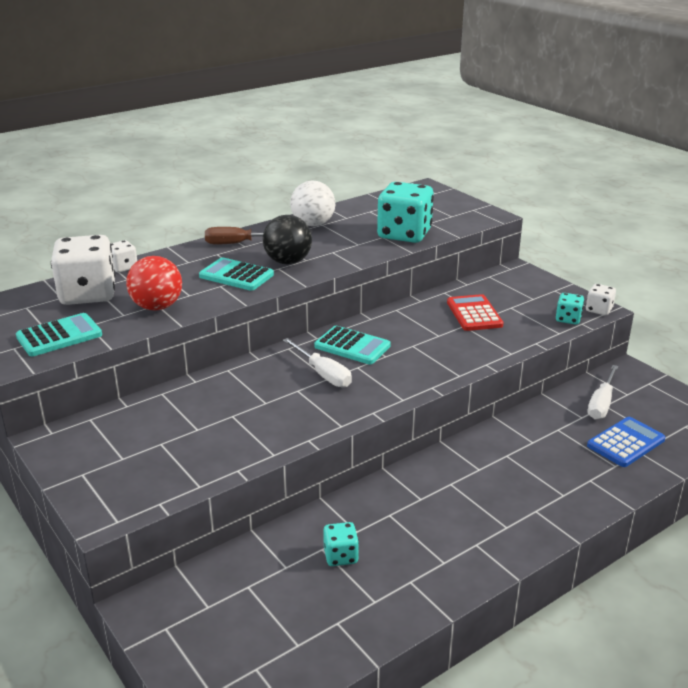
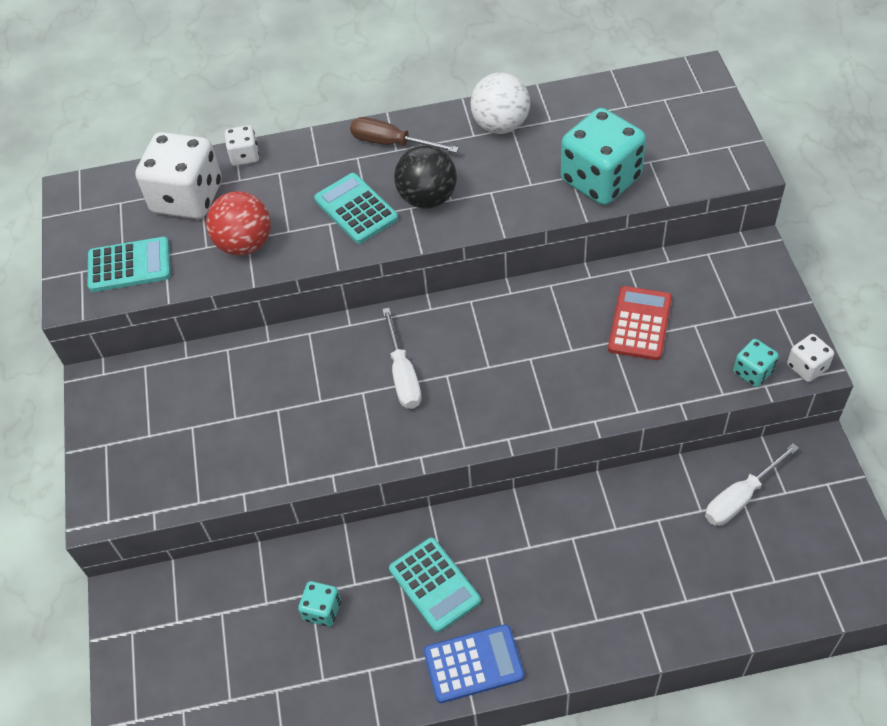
camera: 30 degrees right, 25 degrees up
turquoise calculator [314,326,391,364] -> turquoise calculator moved to [389,538,481,633]
blue calculator [587,417,665,467] -> blue calculator moved to [424,624,524,703]

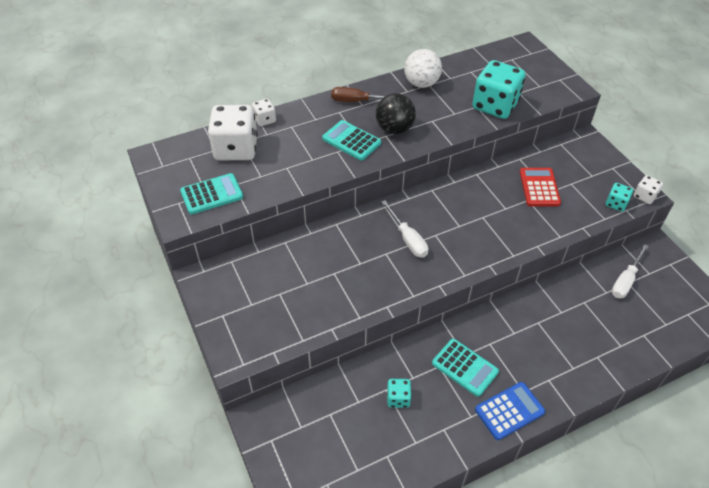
camera: 20 degrees left, 5 degrees down
red ball [206,191,271,256] -> none

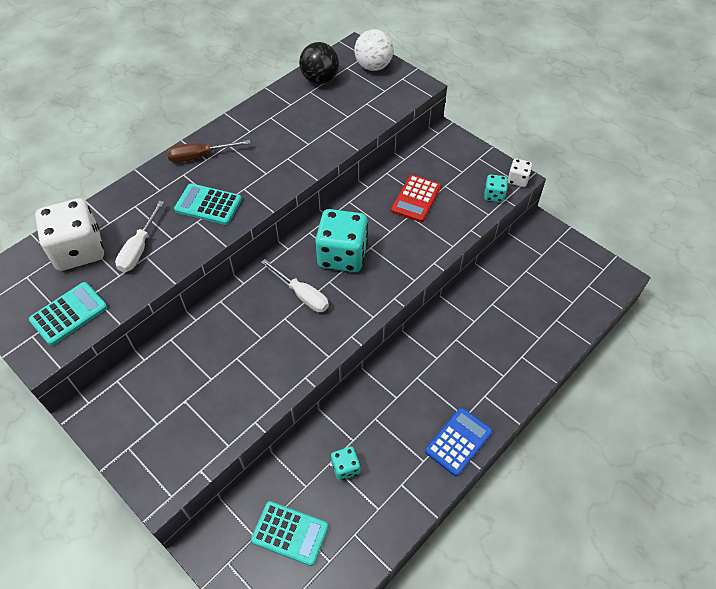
camera: 20 degrees left, 5 degrees up
white dice [252,99,276,126] -> none
black ball [376,93,416,134] -> black ball moved to [299,42,339,84]
white ball [404,49,442,88] -> white ball moved to [354,29,394,71]
turquoise calculator [432,339,499,397] -> turquoise calculator moved to [251,501,328,566]
turquoise dice [472,60,526,119] -> turquoise dice moved to [315,209,368,272]
red calculator [520,168,561,206] -> red calculator turned 135 degrees counterclockwise [391,175,441,222]
white screwdriver [612,244,649,299] -> white screwdriver moved to [115,201,164,272]

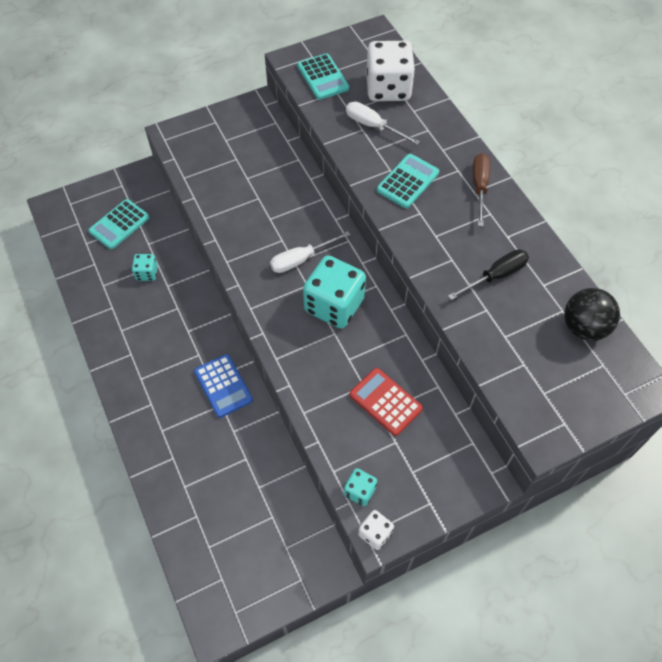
camera: 110 degrees right, 5 degrees up
white ball [354,29,394,71] -> none
blue calculator [425,408,492,476] -> blue calculator moved to [194,354,253,418]
none -> black screwdriver [448,249,529,300]

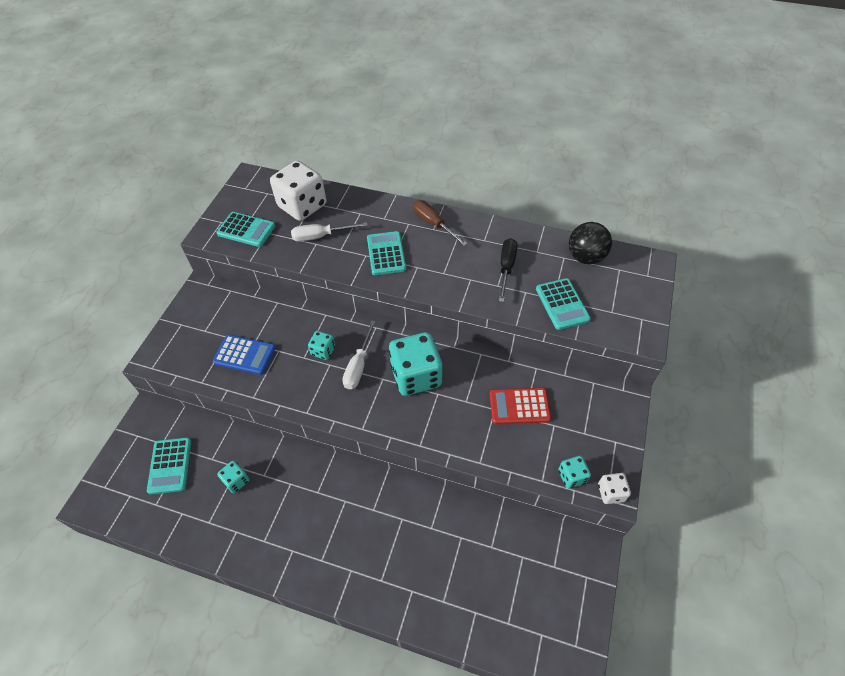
camera: 45 degrees left, 5 degrees down
blue calculator [194,354,253,418] -> blue calculator moved to [213,335,275,375]
none -> turquoise dice [308,331,335,360]
none -> turquoise calculator [536,278,591,330]

